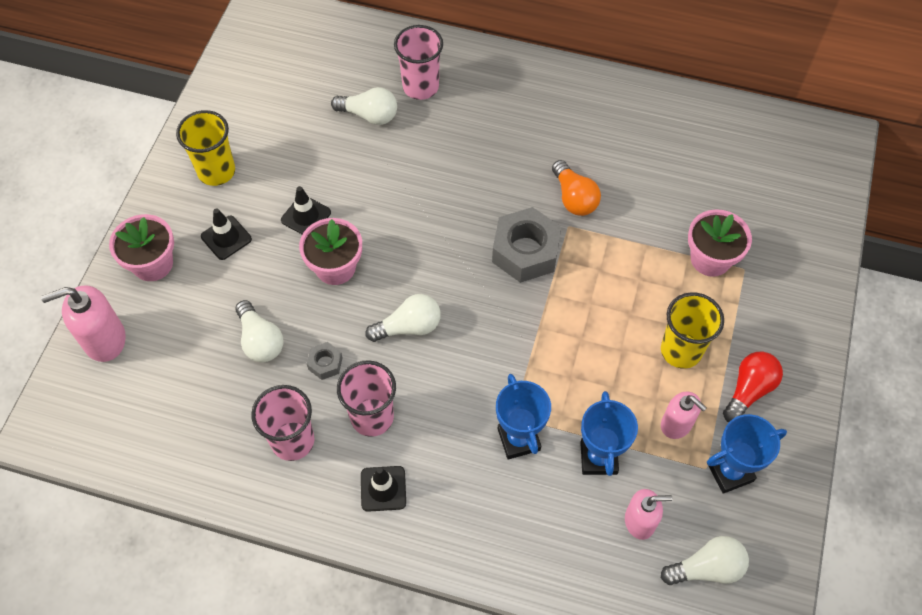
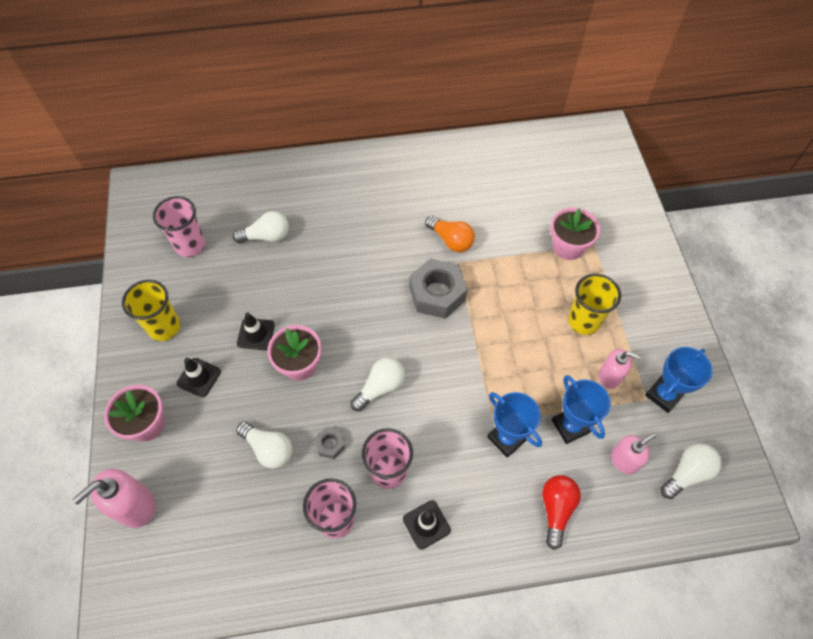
camera: 25 degrees left, 0 degrees up
pink cup [394,25,443,100] -> pink cup moved to [153,196,205,257]
red light bulb [723,352,783,422] -> red light bulb moved to [542,475,581,550]

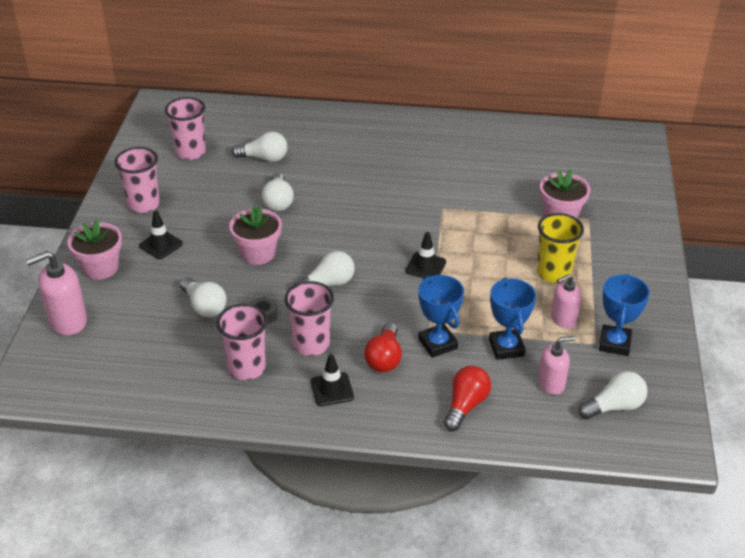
camera: 15 degrees right, 20 degrees down
yellow cup [122,280,180,341] -> pink cup [115,147,160,213]
black traffic cone [237,312,275,350] -> black traffic cone moved to [405,232,446,278]
grey nut [409,258,467,319] -> none
orange light bulb [425,216,475,252] -> none
pink soap dispenser [599,349,642,389] -> pink soap dispenser turned 120 degrees clockwise [551,274,582,328]
blue trophy [645,347,712,413] -> blue trophy turned 45 degrees counterclockwise [599,274,650,356]
none -> white light bulb [262,173,294,211]
none -> red light bulb [364,322,402,372]

